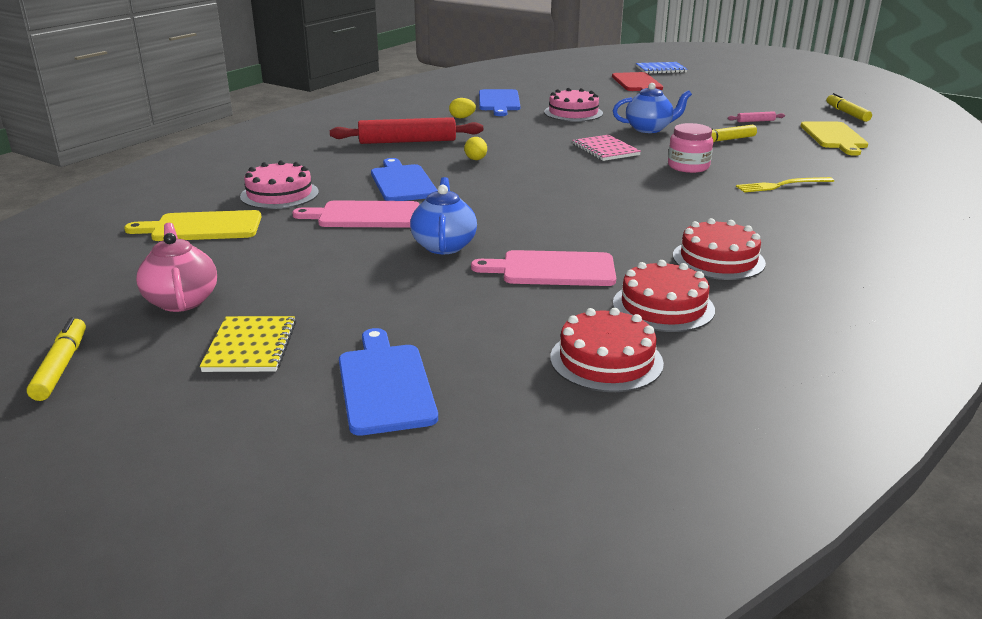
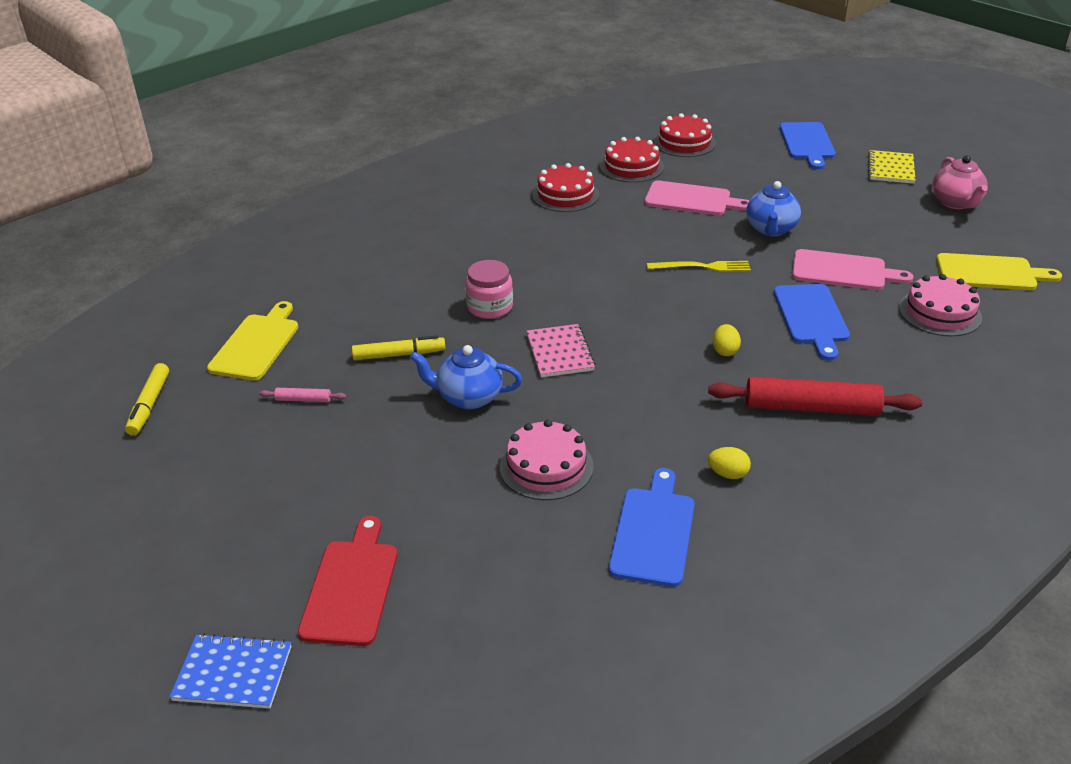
camera: 165 degrees left, 10 degrees up
yellow marker [27,317,86,401] -> none
yellow fork [736,177,834,192] -> yellow fork moved to [647,261,751,272]

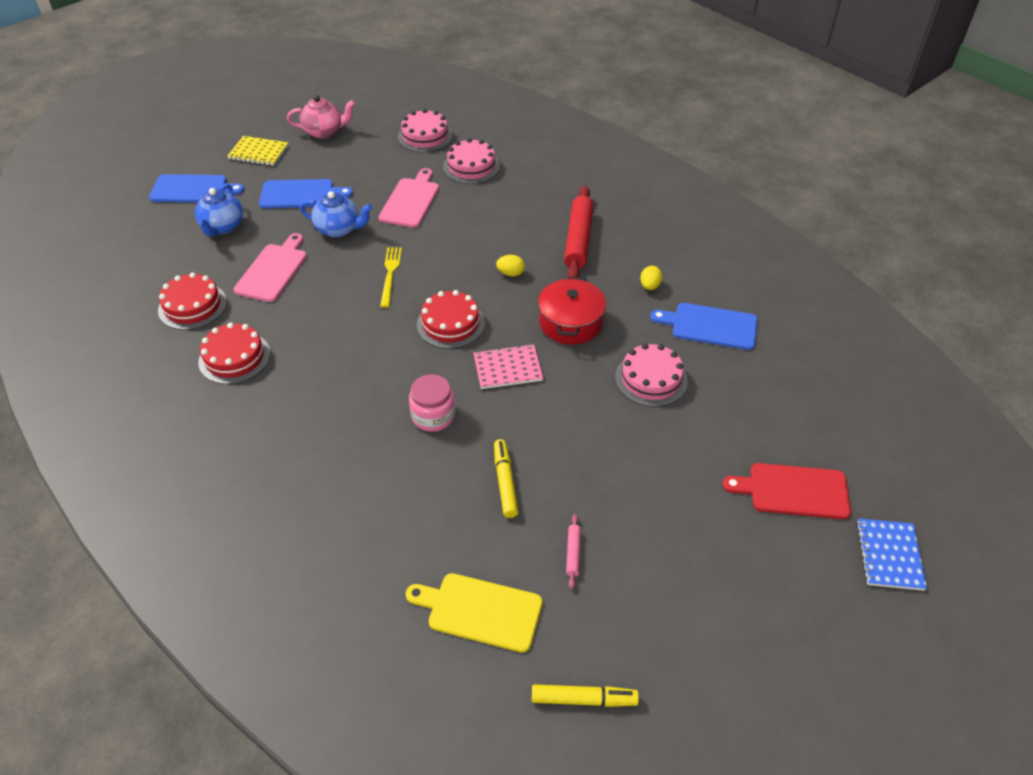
camera: 90 degrees left, 10 degrees up
blue teapot [410,345,522,409] -> blue teapot moved to [195,184,243,236]
red cake [654,113,716,157] -> red cake moved to [417,290,485,349]
blue cutting board [774,284,850,360] -> blue cutting board moved to [259,179,353,208]
yellow cutting board [936,253,1062,290] -> pink cake [398,109,453,152]
none -> red pot [538,277,606,345]

